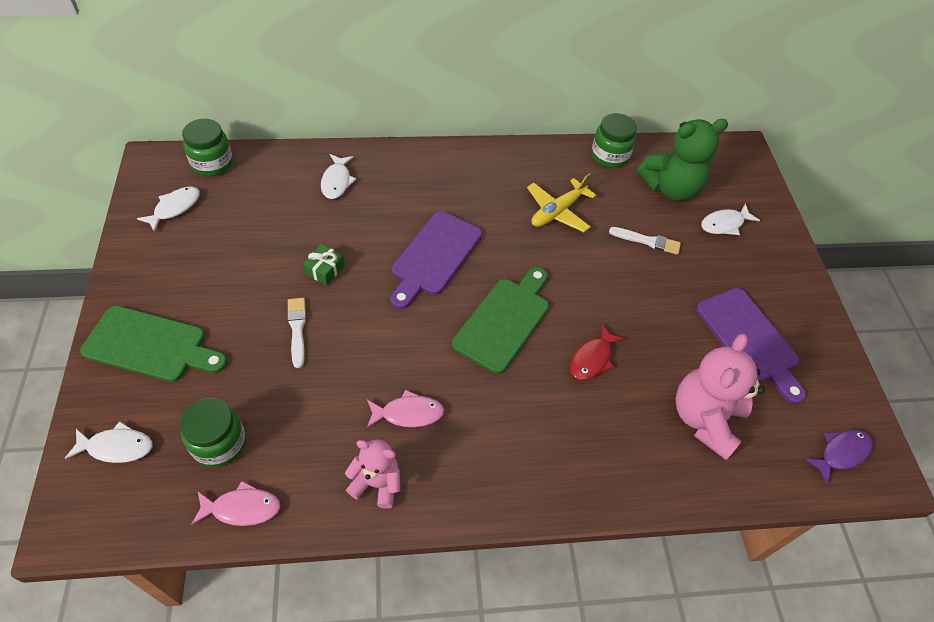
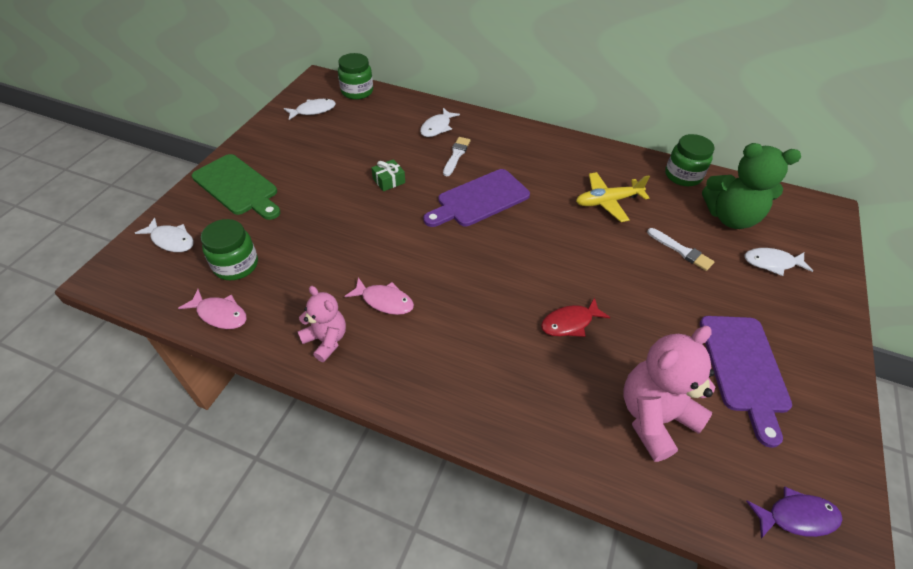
camera: 30 degrees right, 5 degrees down
white brush [287,298,306,368] -> white brush moved to [443,137,470,176]
green cutting board [452,267,549,374] -> none

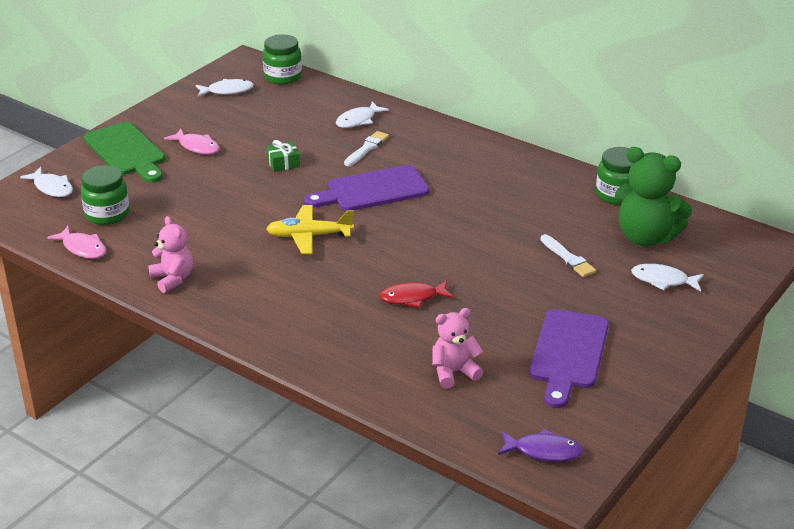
camera: 15 degrees right, 15 degrees down
pink fish [345,277,414,315] -> pink fish moved to [164,129,219,154]
yellow plane [576,172,650,222] -> yellow plane moved to [266,205,354,254]
pink teddy bear [623,326,715,462] -> pink teddy bear [432,308,484,388], size x0.60

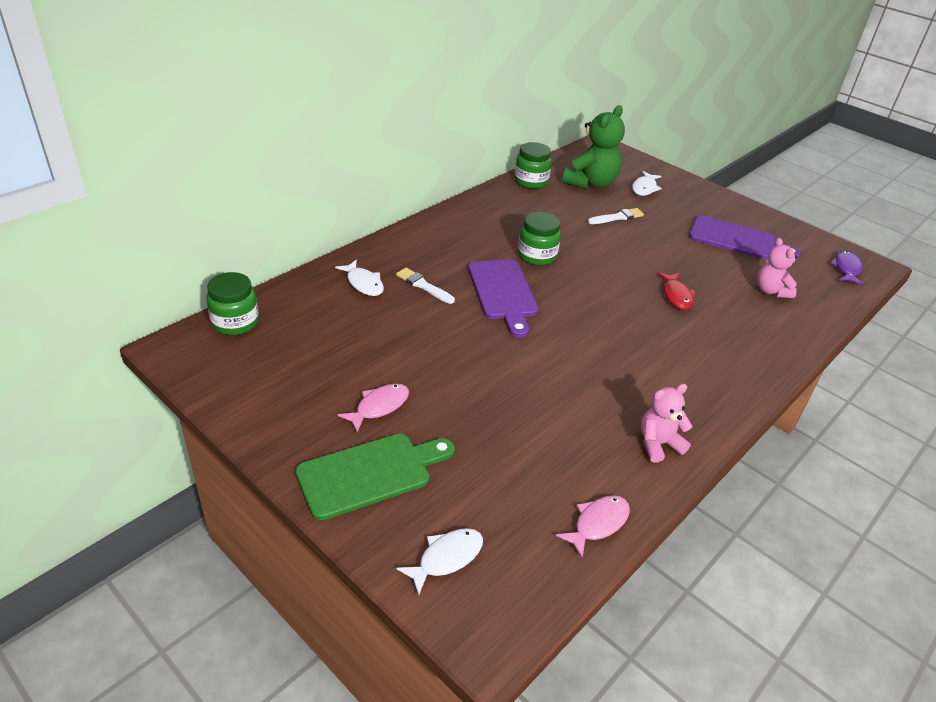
camera: 85 degrees left, 5 degrees up
green jar [81,165,130,225] -> green jar moved to [518,212,561,266]
white fish [196,79,254,97] -> none
green gift [266,140,300,172] -> none
yellow plane [266,205,354,254] -> none

